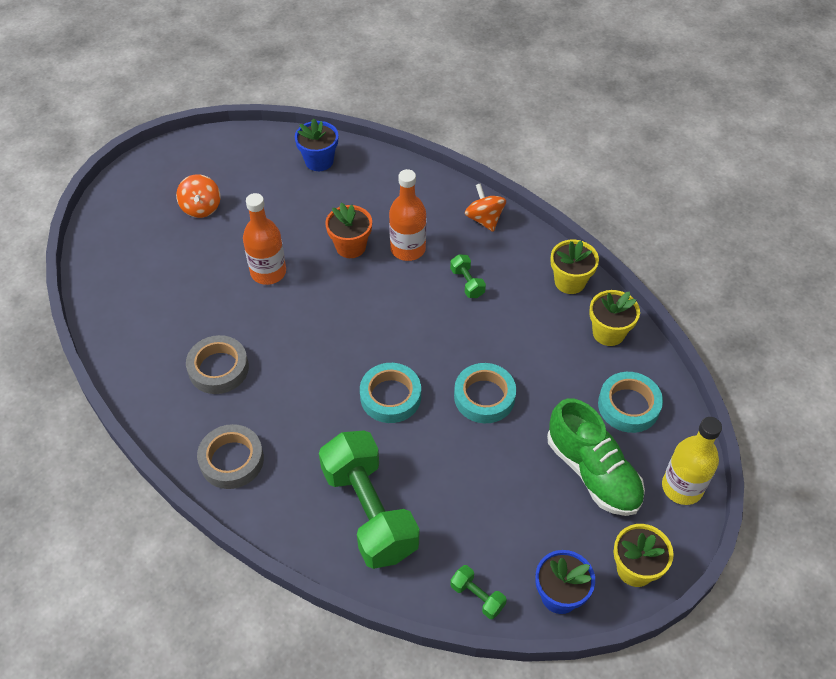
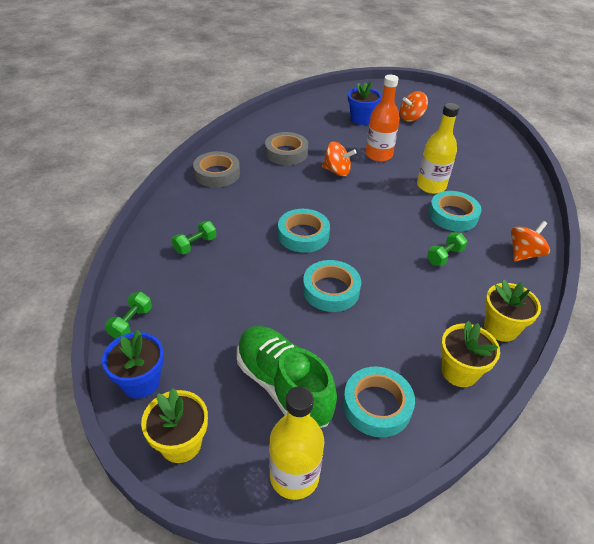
camera: 70 degrees right, 10 degrees down
blue flower pot [295,118,338,171] -> blue flower pot moved to [348,82,381,125]
green dumbbell [319,430,419,569] -> green dumbbell [172,221,216,255], size x0.41
orange flower pot [325,202,372,258] -> yellow bottle [417,103,459,194]
orange bottle [389,169,426,261] -> turquoise tape [429,191,482,231]
green shoe [547,398,645,516] -> green shoe turned 105 degrees clockwise [237,326,337,428]
none -> orange spinning top [322,142,357,176]

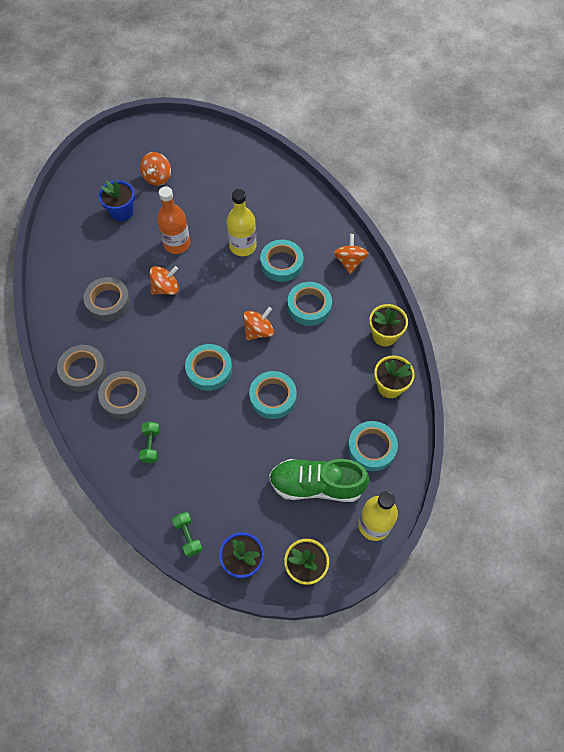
camera: 45 degrees left, 20 degrees up
green dumbbell [427,232,467,266] -> turquoise tape [287,282,332,326]
none -> grey tape [98,371,148,419]
none -> orange spinning top [243,307,274,340]

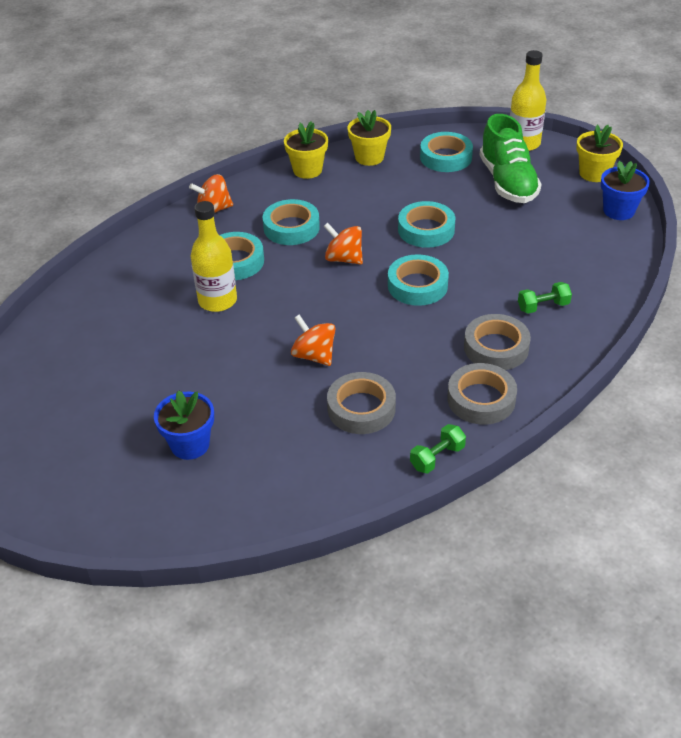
camera: 105 degrees left, 20 degrees down
orange spinning top [140,152,171,186] -> none
orange bottle [157,186,190,254] -> none
green dumbbell [172,512,203,557] -> green dumbbell moved to [410,424,466,474]

